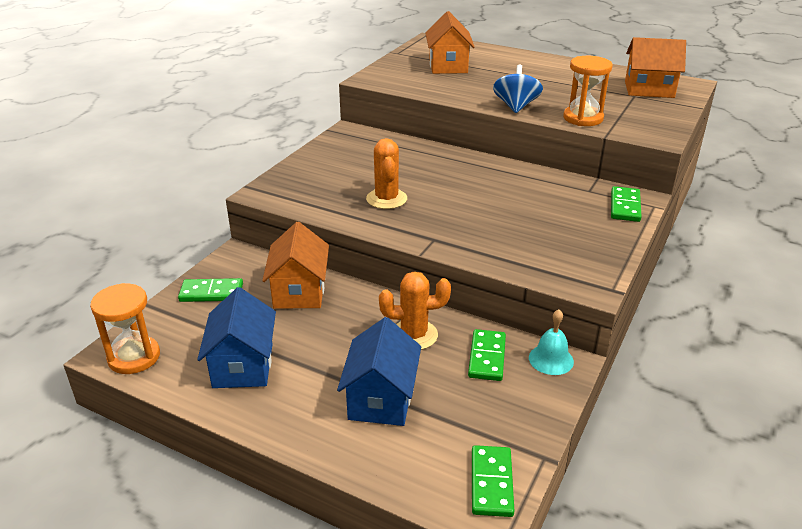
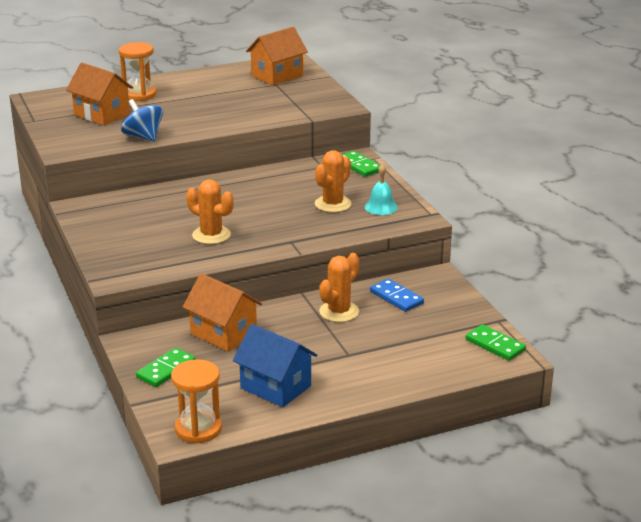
camera: 50 degrees left, 5 degrees down
blue house [337,317,421,426] -> none
green domino [468,329,506,381] -> blue domino [370,279,424,312]
blue spinning top [493,65,543,113] -> blue spinning top moved to [121,99,163,142]
turquoise bell [529,309,574,375] -> turquoise bell moved to [365,164,398,215]
orange hourglass [563,56,613,126] -> orange hourglass moved to [119,42,157,101]
none -> orange cactus [315,150,352,212]

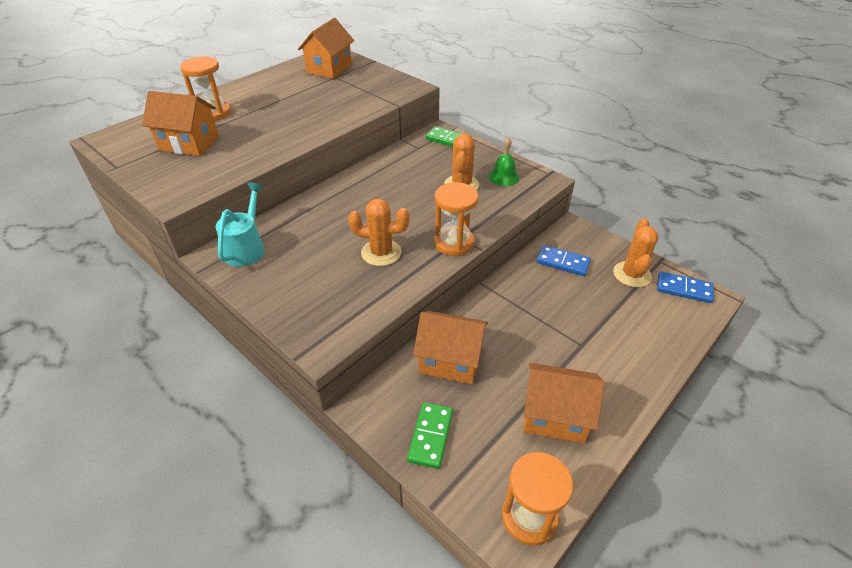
camera: 25 degrees left, 15 degrees up
blue spinning top [121,99,163,142] -> none
blue house [233,324,318,407] -> orange house [523,363,605,444]
orange cactus [319,253,359,322] -> orange cactus moved to [613,218,659,287]
turquoise bell [365,164,398,215] -> green bell [488,137,519,186]
green domino [466,324,526,361] -> blue domino [657,271,714,303]
none -> turquoise watering can [216,182,265,267]
none -> orange hourglass [434,182,478,256]

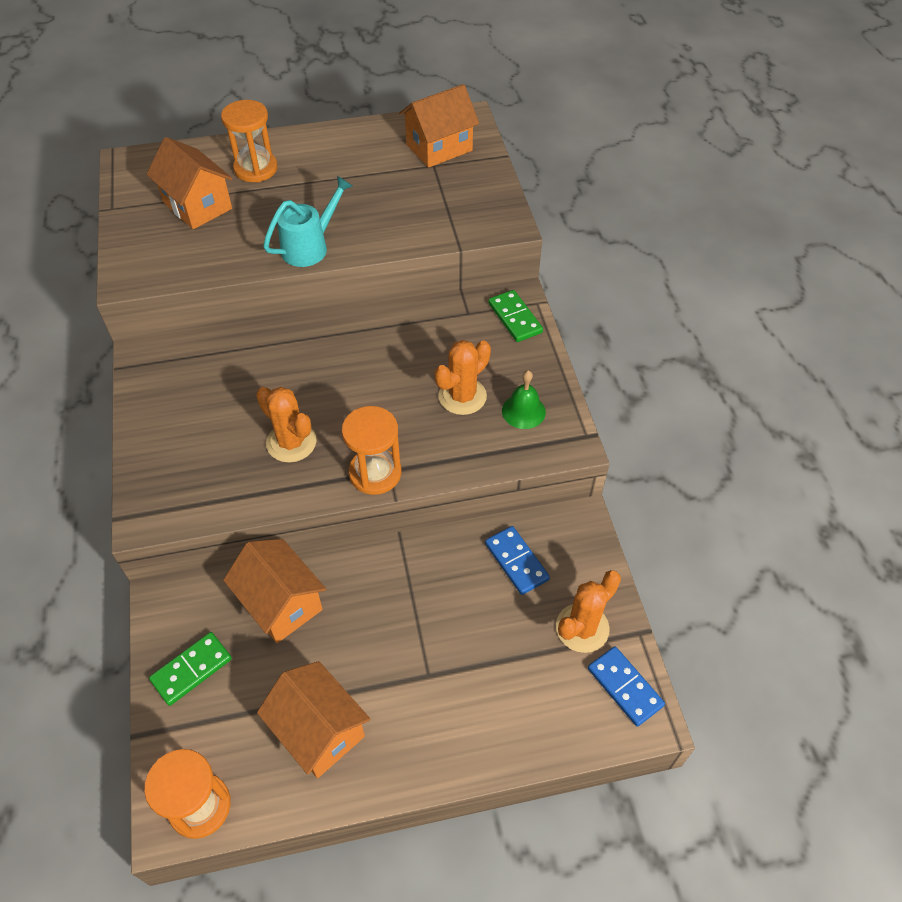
camera: 35 degrees right, 10 degrees up
turquoise watering can [216,182,265,267] -> turquoise watering can moved to [263,176,353,267]

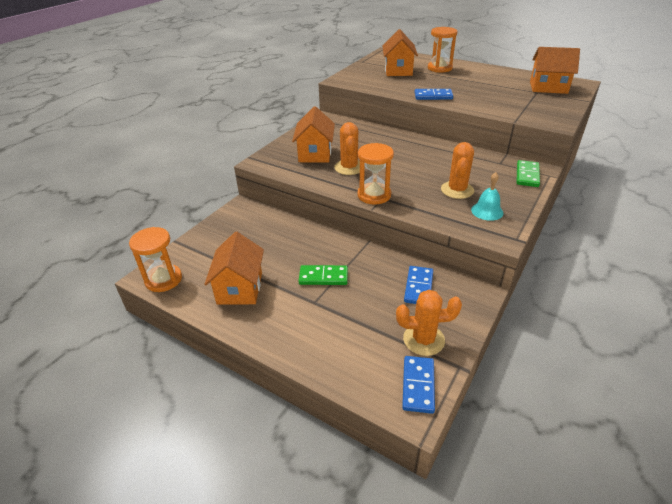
camera: 45 degrees right, 15 degrees down
green domino [149,632,232,706] -> green domino moved to [299,265,348,285]
orange house [223,539,326,643] -> orange house moved to [292,106,335,162]
turquoise watering can [263,176,353,267] -> blue domino [415,89,453,100]
orange cactus [435,340,491,415] -> orange cactus turned 75 degrees counterclockwise [441,142,474,199]
green bell [502,370,546,429] -> turquoise bell [471,172,504,221]

